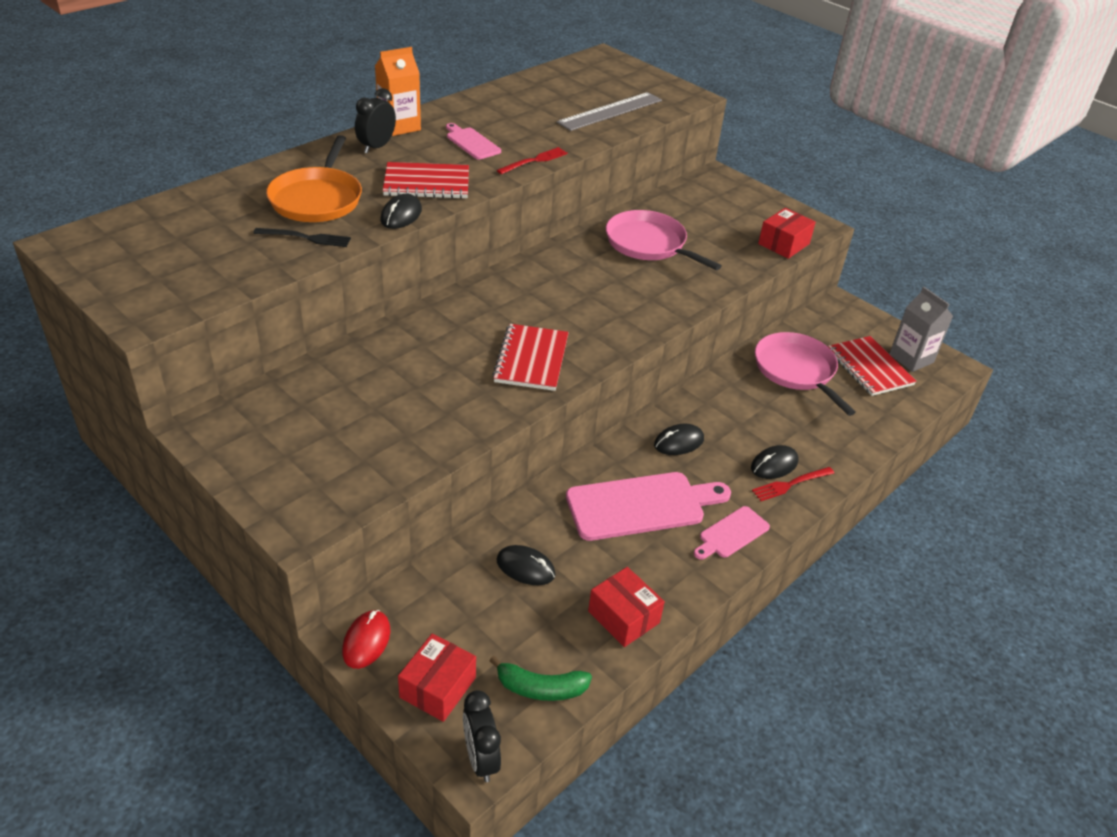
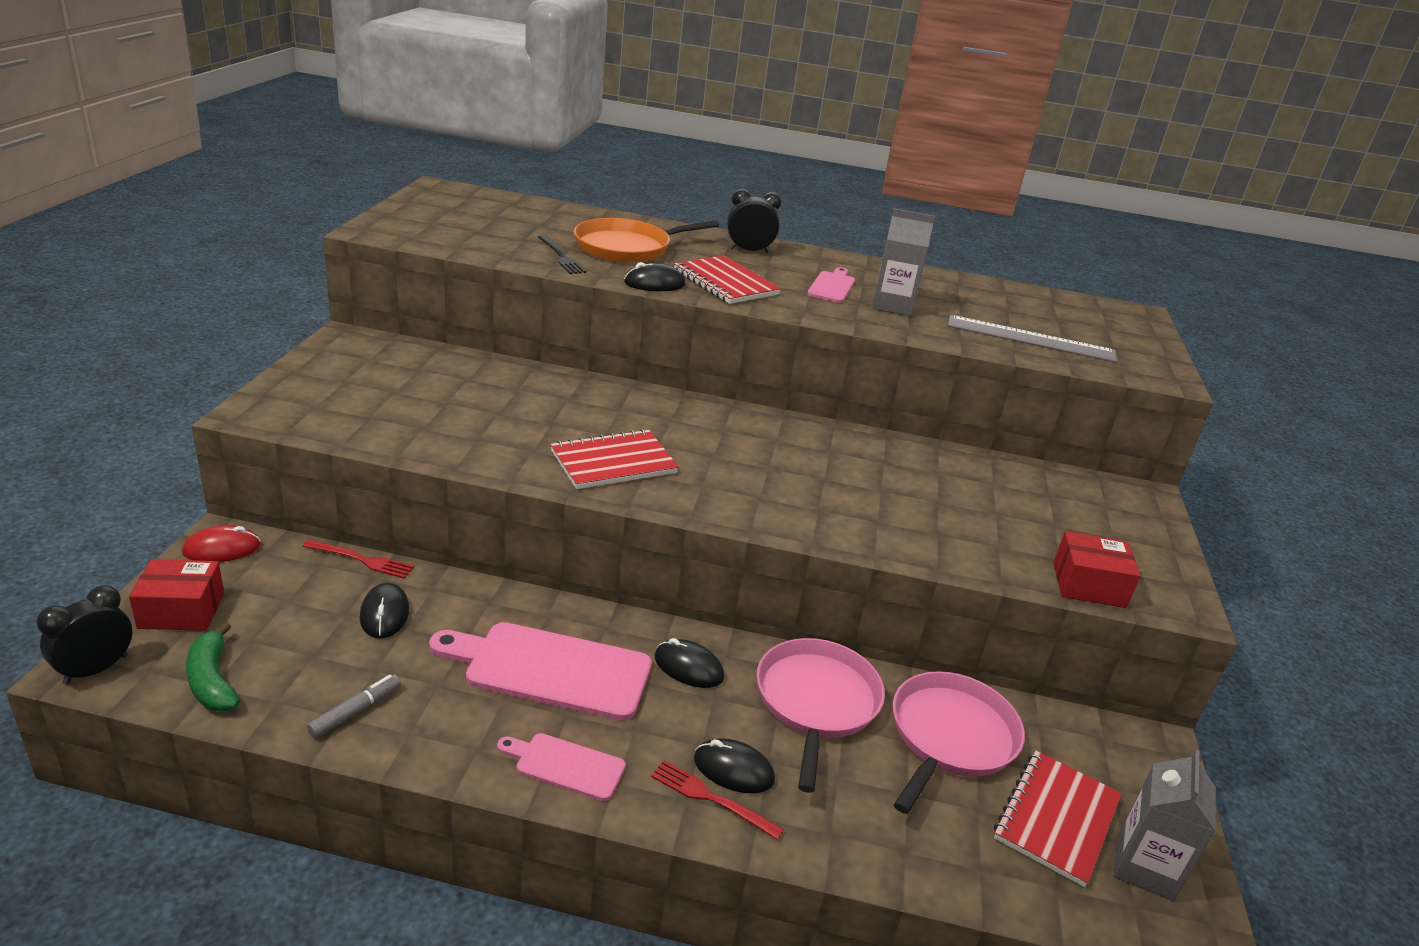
camera: 55 degrees right, 10 degrees down
orange carton [375,47,421,136] -> none
red fork [497,147,568,174] -> red fork moved to [302,539,414,578]
pink cutting board [566,472,731,541] -> pink cutting board turned 150 degrees clockwise [429,622,652,721]
red box [588,567,665,647] -> grey marker [307,674,401,738]
pink pan [606,210,722,270] -> pink pan moved to [756,638,885,793]
none -> grey carton [872,208,935,316]

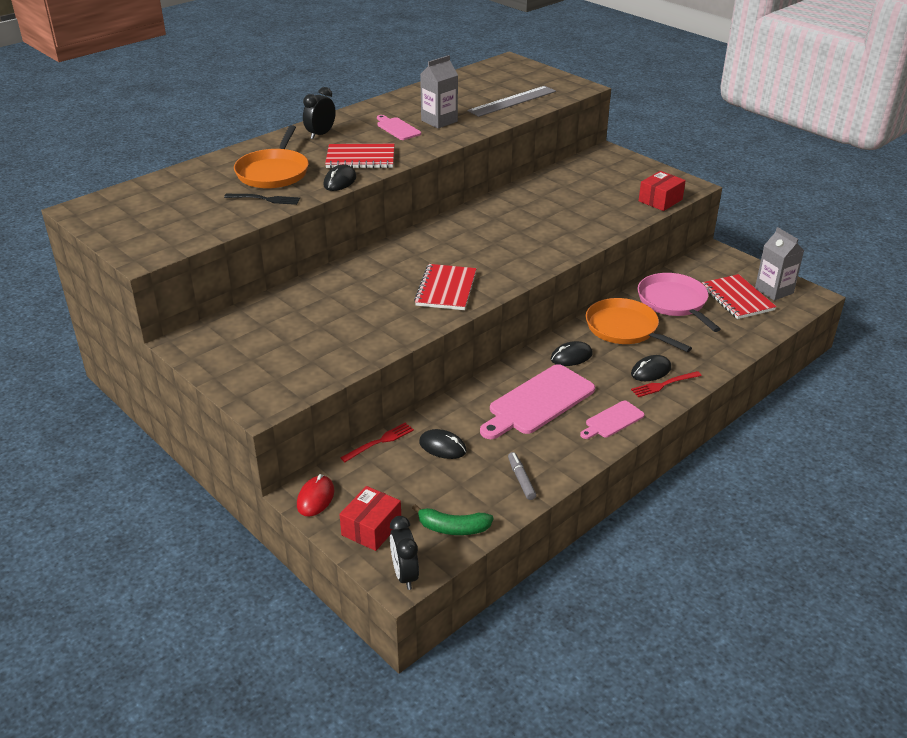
camera: 50 degrees left, 5 degrees up
pink pan [756,638,885,793] -> orange pan [586,298,692,352]

